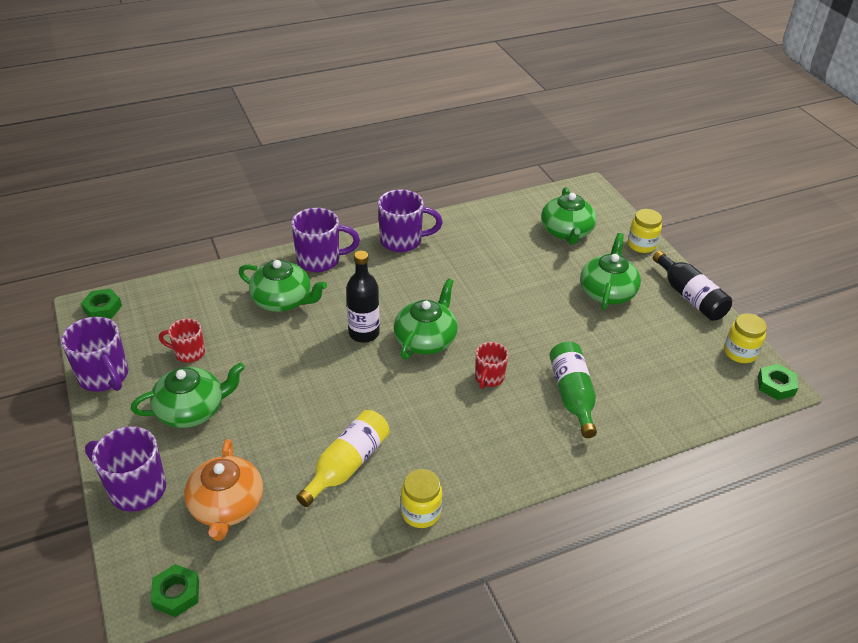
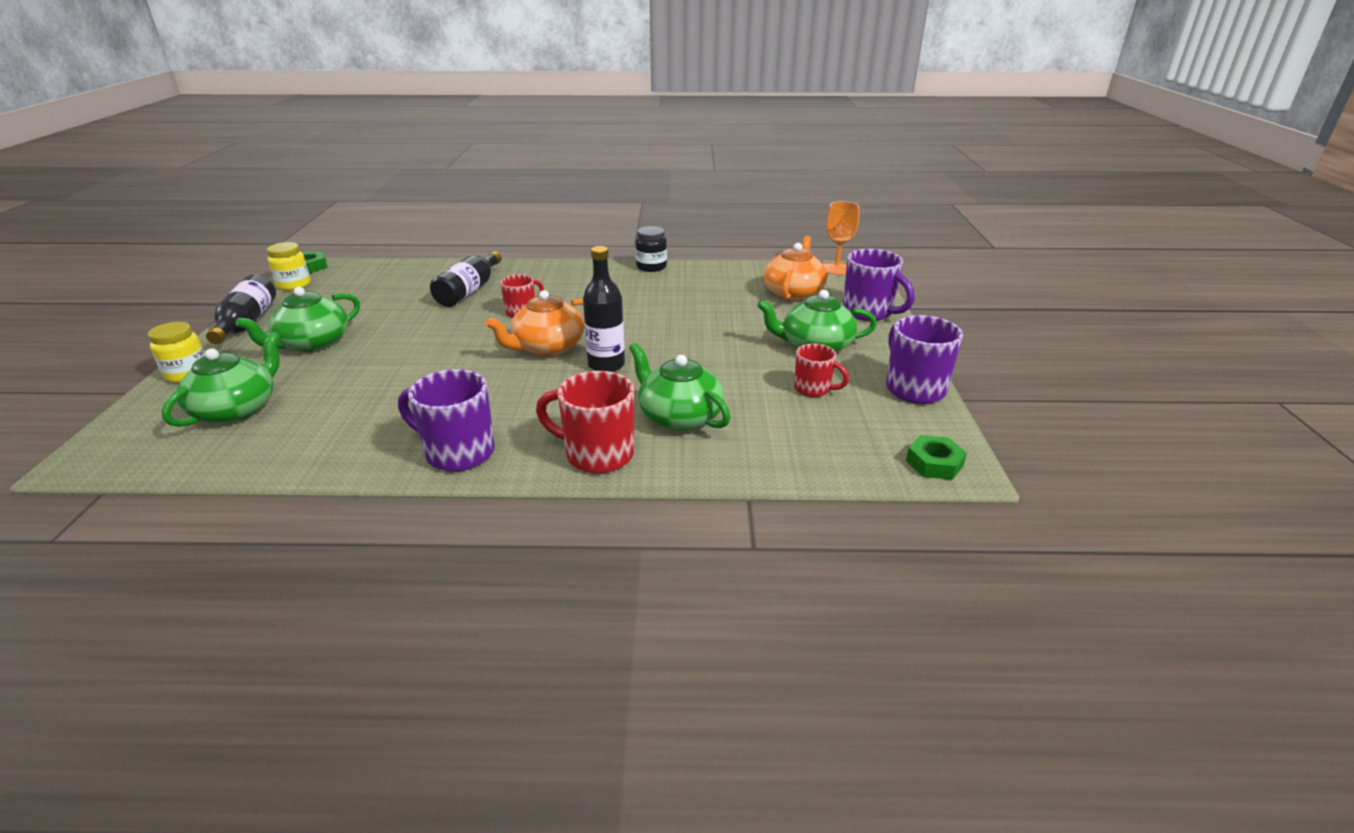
camera: 155 degrees left, 10 degrees down
green nut [151,564,199,617] -> orange goblet [823,201,859,275]
purple mug [291,208,360,272] -> red mug [536,371,634,473]
yellow bottle [296,410,390,507] -> none
green teapot [394,278,458,359] -> orange teapot [485,290,585,356]
yellow jar [401,469,442,528] -> black jar [635,226,667,272]
green bottle [549,342,597,438] -> black bottle [430,251,501,307]

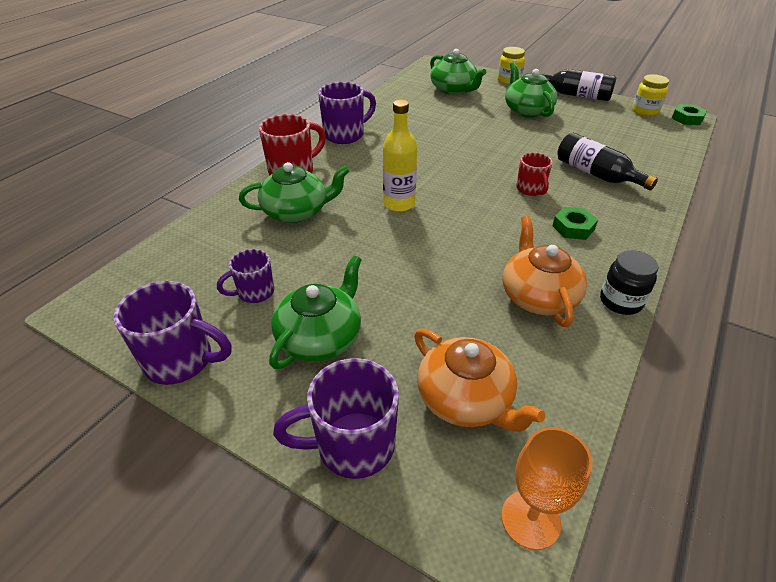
camera: 120 degrees right, 10 degrees up
orange teapot [485,290,585,356] -> orange teapot moved to [503,216,587,327]
black bottle [583,246,625,372] -> yellow bottle [383,100,417,212]
red mug [794,344,849,397] -> purple mug [217,249,274,303]
green nut [906,435,967,480] -> green nut moved to [552,207,598,240]

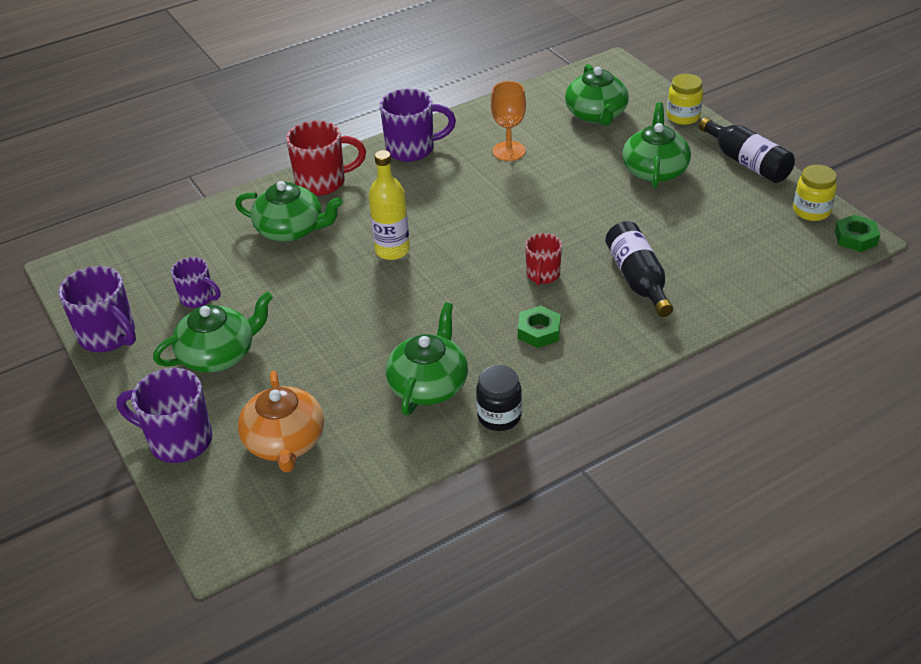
camera: 30 degrees right, 0 degrees up
purple mug [217,249,274,303] -> purple mug turned 150 degrees counterclockwise [171,257,221,308]
orange goblet [501,427,593,550] -> orange goblet moved to [491,81,526,161]
orange teapot [503,216,587,327] -> green teapot [386,302,468,415]

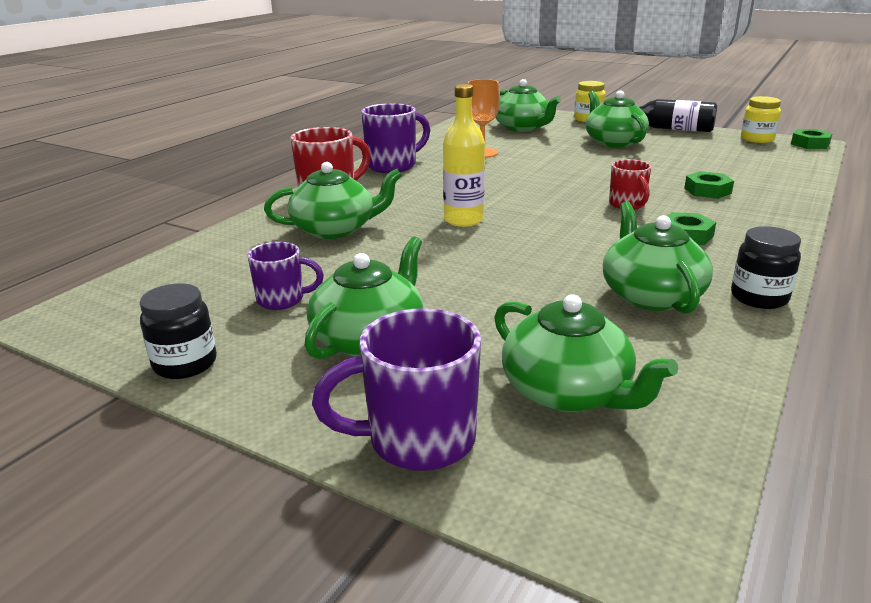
camera: 30 degrees left, 15 degrees down
purple mug [58,266,136,352] -> black jar [140,283,217,379]
orange teapot [238,371,324,472] -> green teapot [494,294,678,412]
black bottle [605,221,673,317] -> green nut [684,171,734,199]

